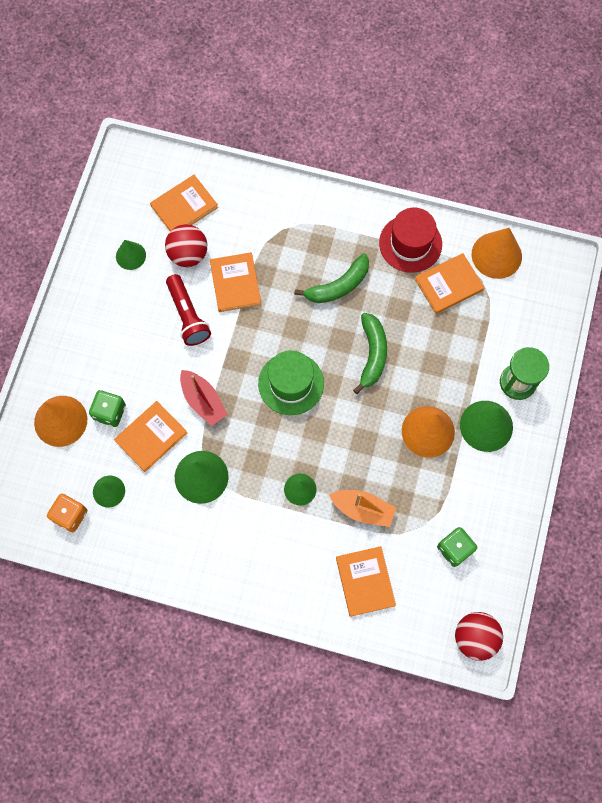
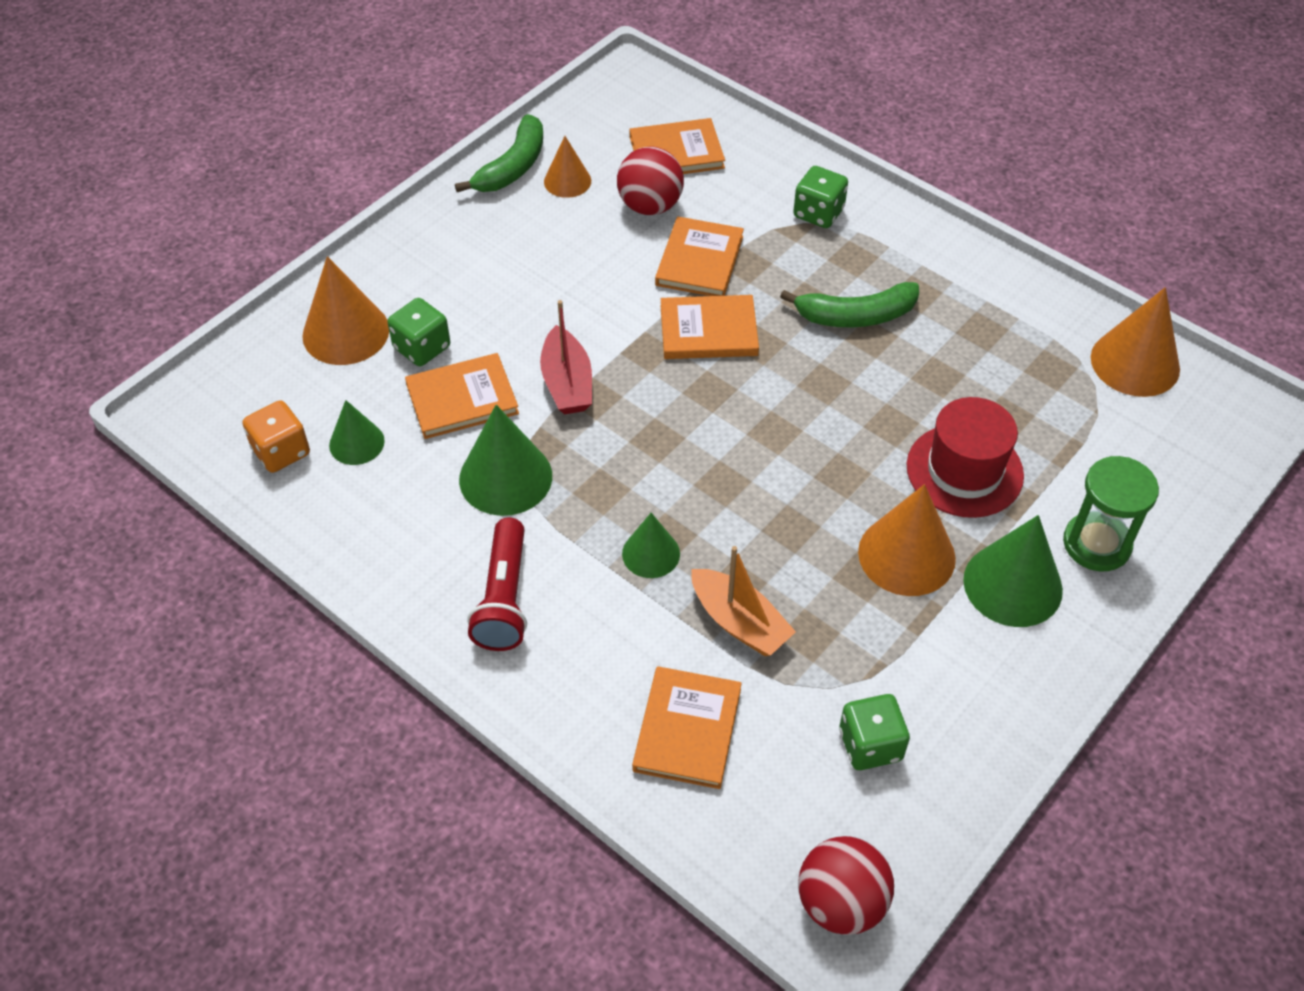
camera: 25 degrees right, 20 degrees down
green cone [116,240,146,270] -> orange cone [544,136,591,198]
red flashlight [166,274,211,346] -> red flashlight moved to [467,518,527,651]
green hat [258,350,324,415] -> none
green banana [353,313,387,394] -> green banana moved to [455,114,543,192]
red hat [379,208,442,273] -> red hat moved to [906,397,1024,518]
orange book [415,253,484,314] -> orange book moved to [661,295,759,359]
none -> green dice [793,166,848,228]

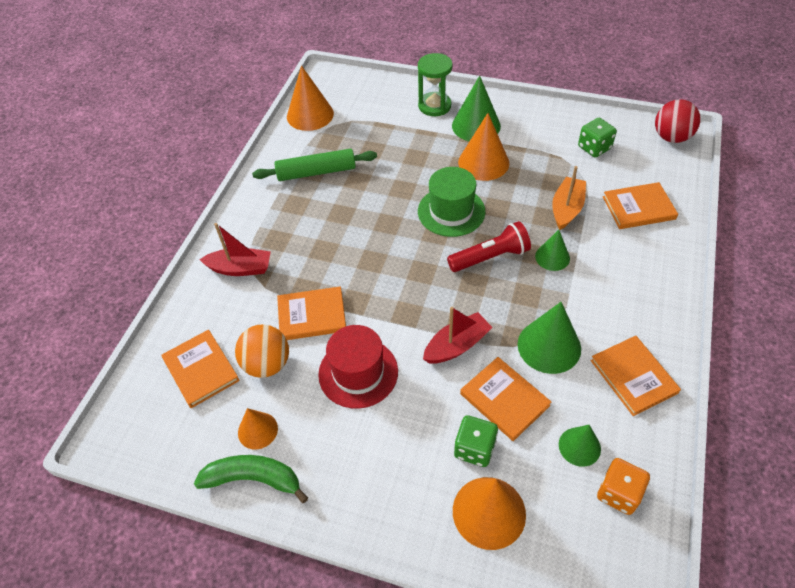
camera: 110 degrees left, 0 degrees up
red flashlight [467,518,527,651] -> red flashlight moved to [447,221,531,272]
red ball [617,147,684,215] -> orange ball [235,324,289,378]
orange book [661,295,759,359] -> orange book moved to [591,336,681,416]
green banana [780,282,919,328] -> none
green dice [793,166,848,228] -> red boat [199,223,271,276]
red hat [906,397,1024,518] -> red hat moved to [318,325,398,409]
none -> green rolling pin [252,148,377,181]
none -> green hat [418,167,485,237]

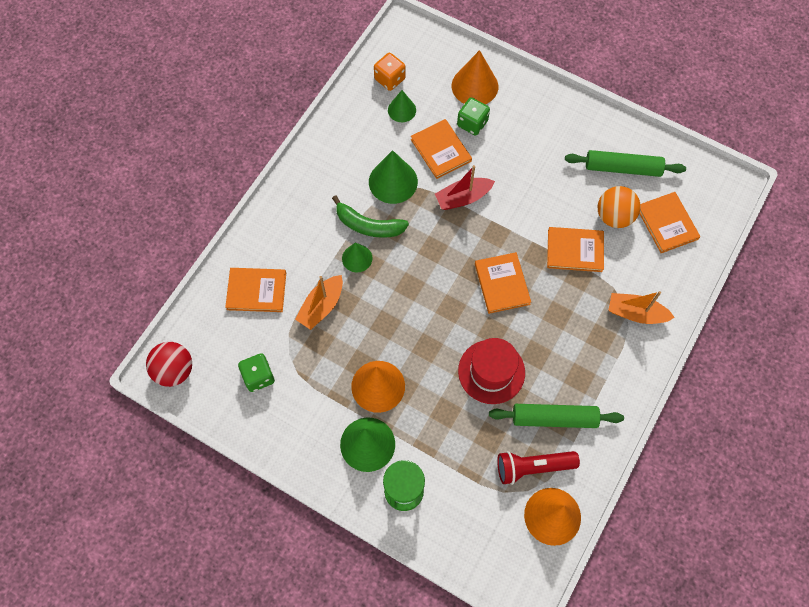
camera: 170 degrees left, 15 degrees up
green banana [194,455,308,503] -> green banana moved to [332,195,409,238]
red boat [199,223,271,276] -> orange boat [608,291,675,324]
orange cone [238,408,278,450] -> green rolling pin [565,150,686,177]
red hat [318,325,398,409] -> red hat moved to [458,338,525,404]
green hat [418,167,485,237] -> none
red flashlight [447,221,531,272] -> red flashlight moved to [497,451,580,485]
orange book [591,336,681,416] -> orange book moved to [475,252,531,314]

